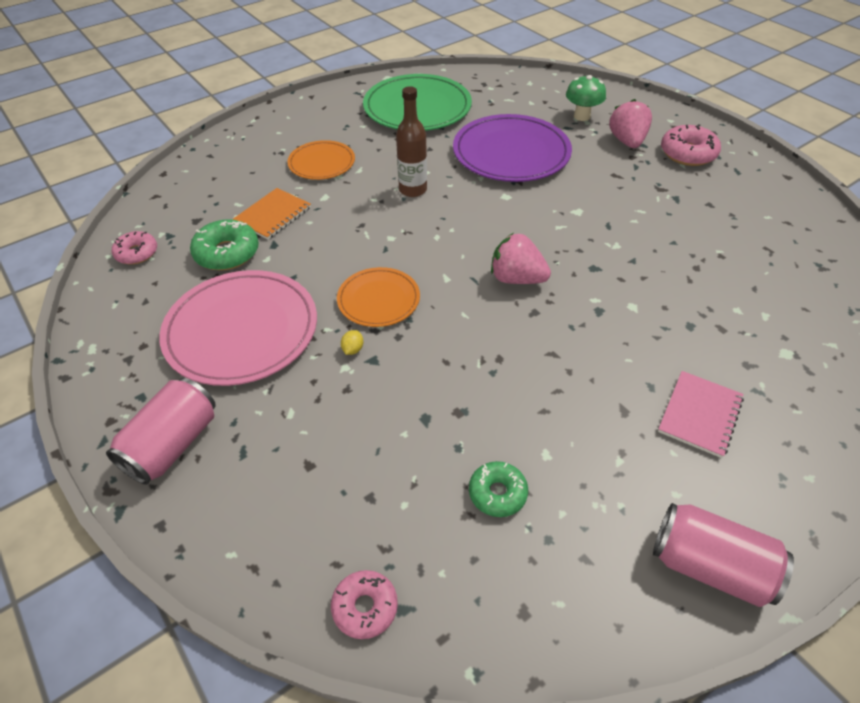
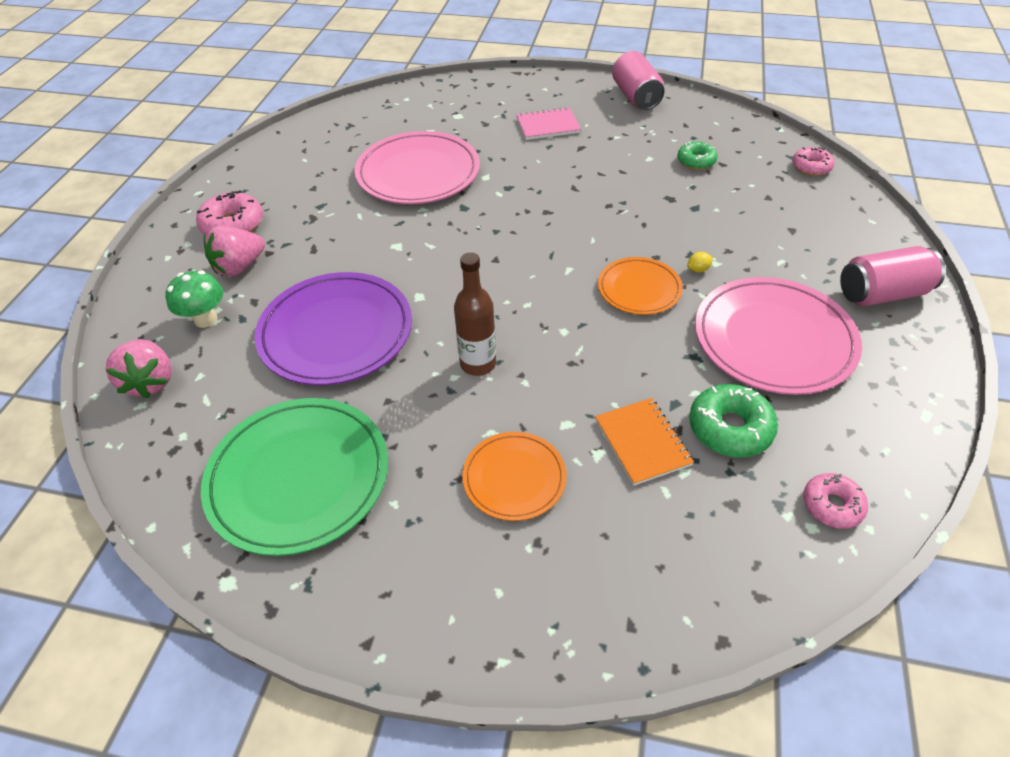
camera: 130 degrees left, 0 degrees up
orange notebook [233,188,311,240] -> orange notebook turned 75 degrees clockwise [595,398,694,486]
pink strawberry [491,233,551,284] -> pink strawberry moved to [105,339,172,398]
none -> pink plate [354,131,480,204]

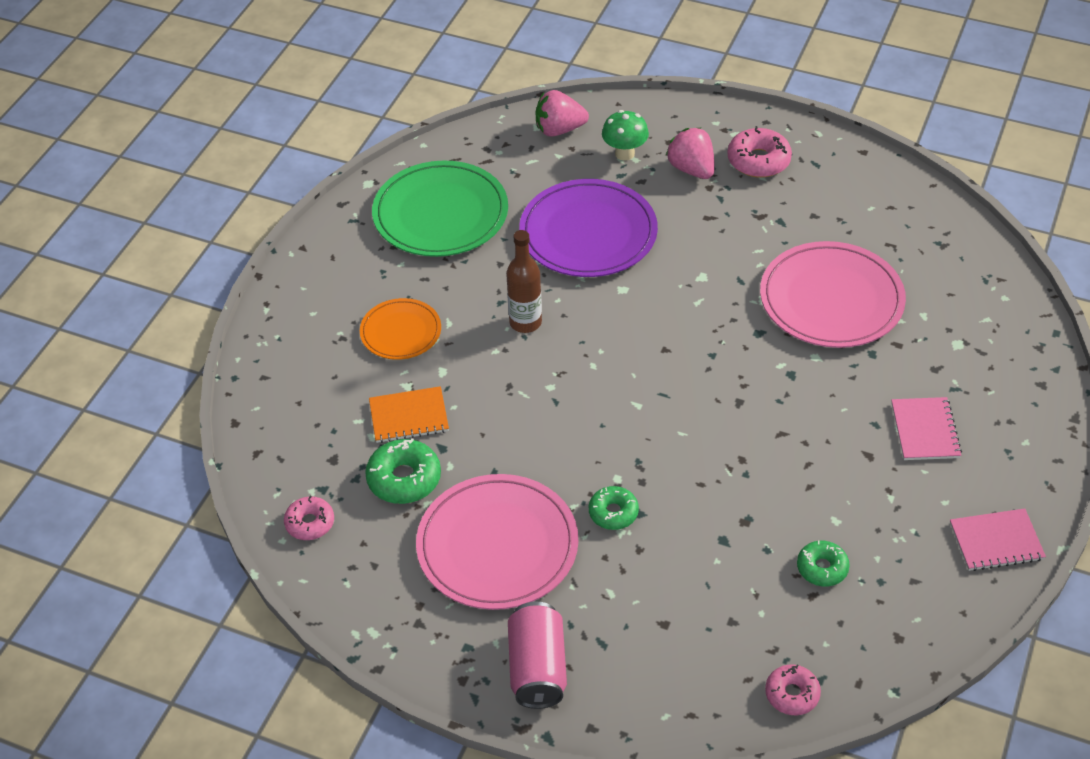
camera: 100 degrees right, 0 degrees up
orange plate [598,257,683,315] -> none
pink can [612,51,665,110] -> pink notebook [950,508,1046,571]
yellow lemon [687,252,713,273] -> green donut [589,486,639,530]

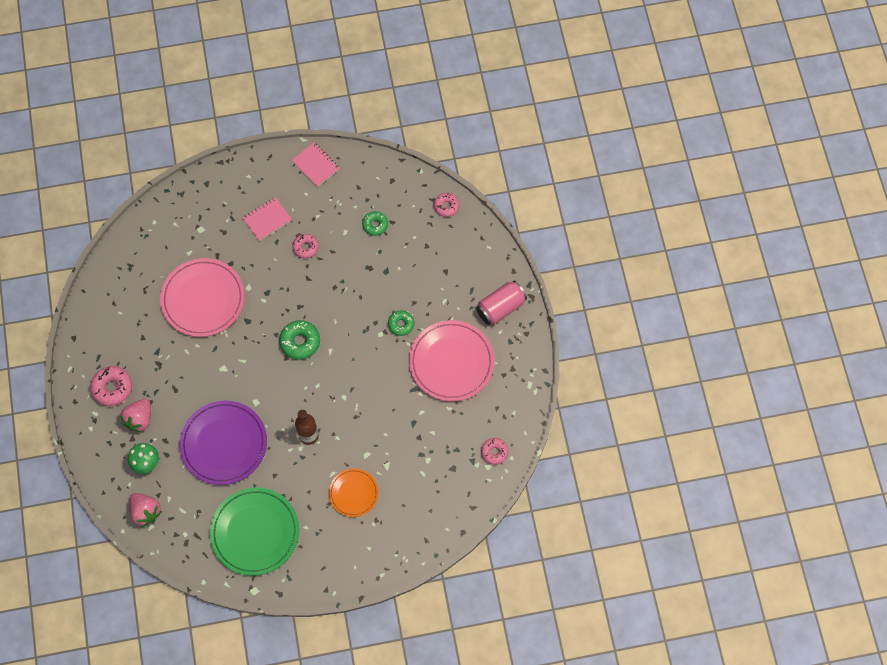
camera: 125 degrees left, 20 degrees up
green donut [365,438,441,504] -> green donut moved to [279,320,320,360]
orange notebook [369,386,449,443] -> none
none -> pink donut [292,234,319,258]

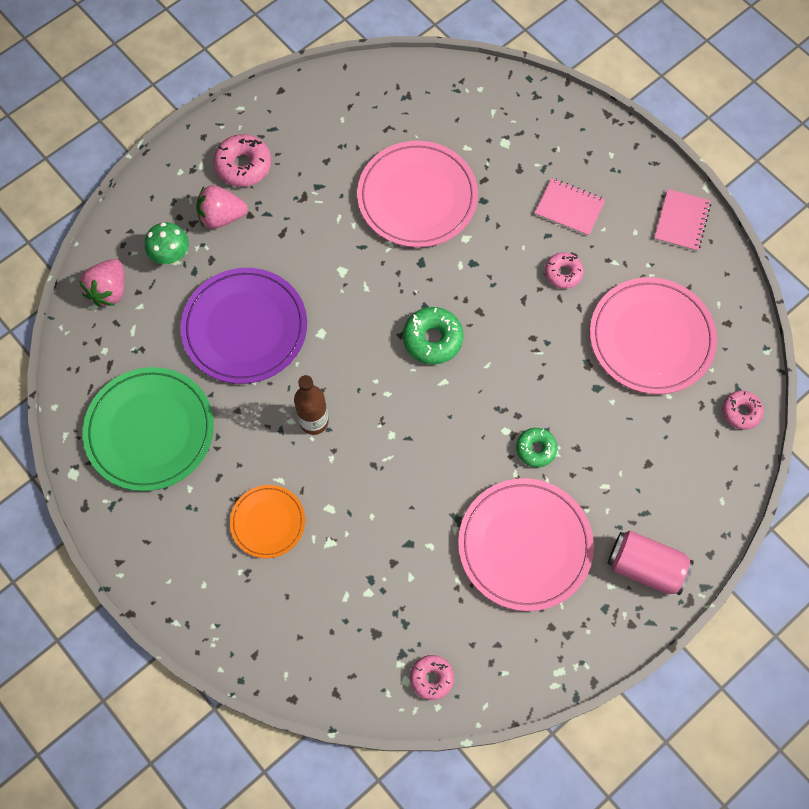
camera: 60 degrees right, 0 degrees up
green donut [362,211,388,236] -> pink plate [590,277,717,394]

